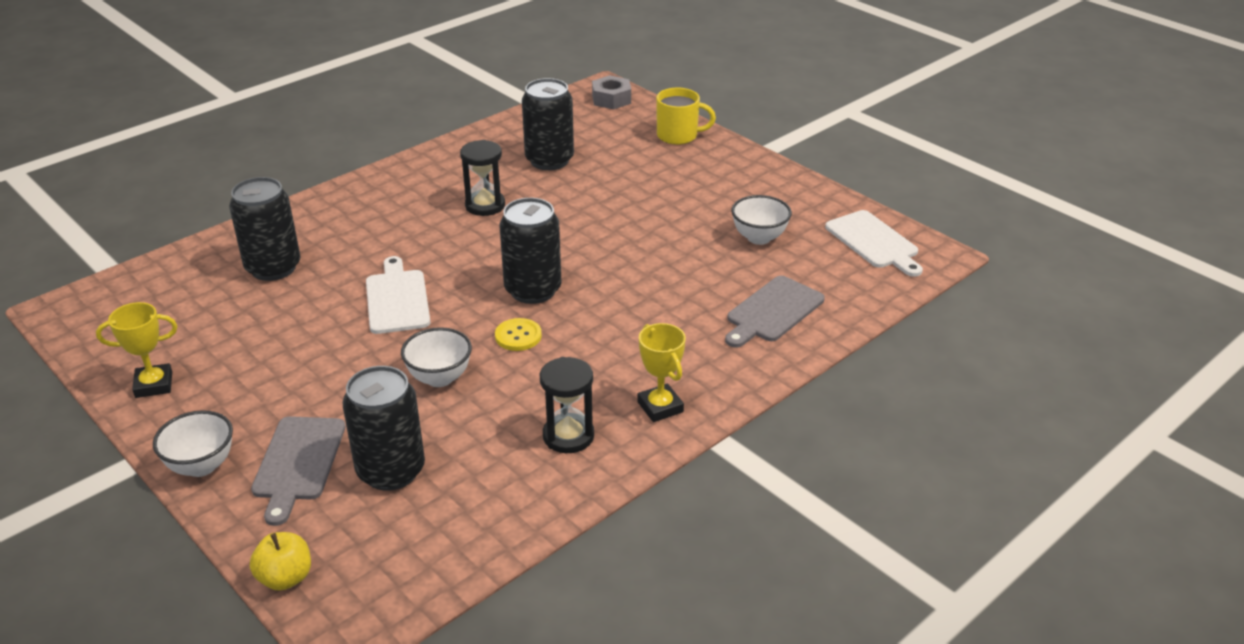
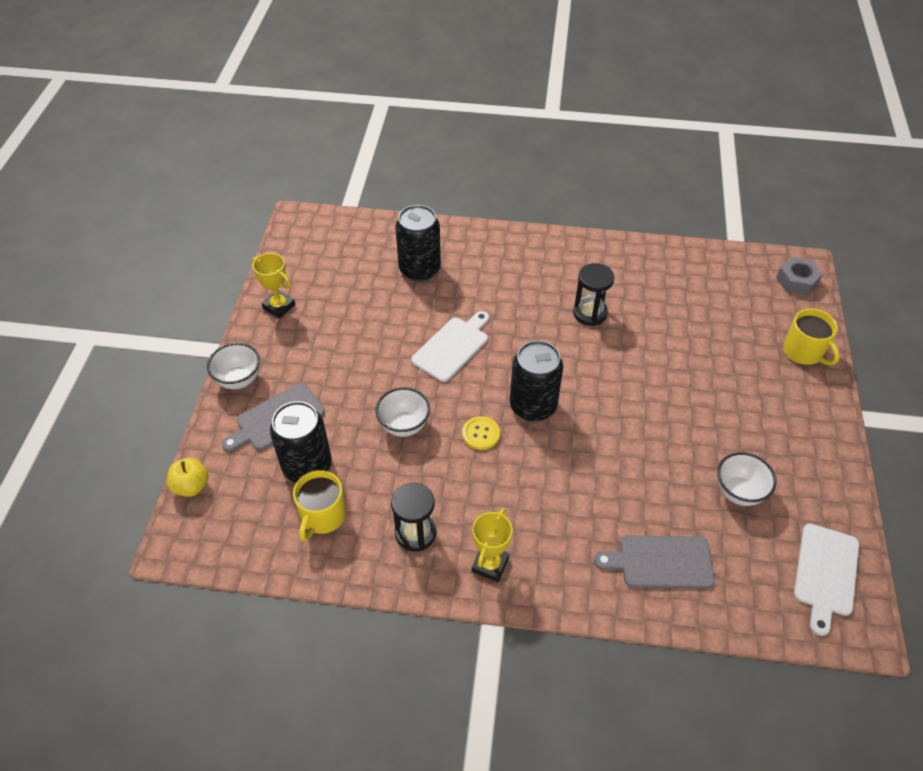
camera: 50 degrees right, 15 degrees up
black can [522,78,574,170] -> none
none -> yellow mug [293,470,346,541]

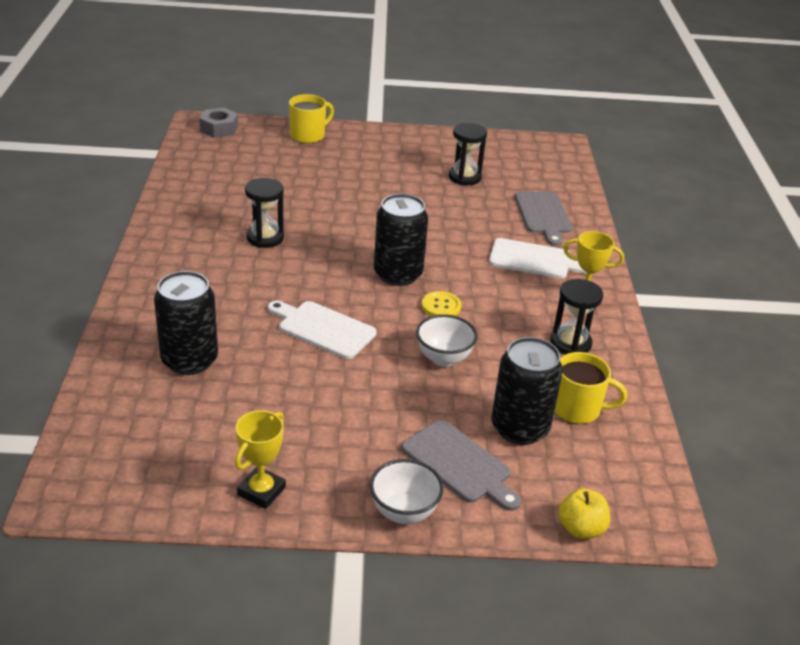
camera: 100 degrees left, 15 degrees down
white bowl [717,452,776,506] -> black hourglass [449,123,487,185]
white cutting board [794,524,859,636] -> white cutting board moved to [489,238,587,279]

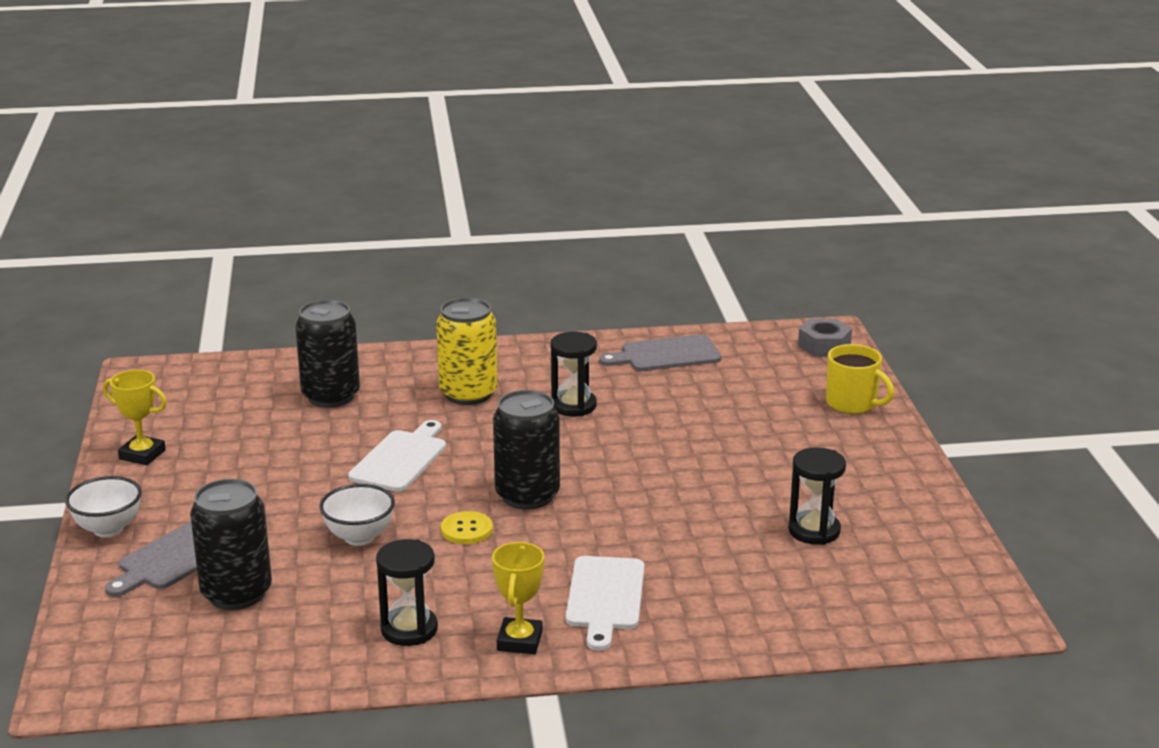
camera: 85 degrees right, 10 degrees down
grey cutting board [515,192,572,246] -> grey cutting board moved to [599,334,721,371]
yellow mug [554,352,627,424] -> none
yellow apple [558,488,610,539] -> none
none -> yellow can [436,297,498,405]

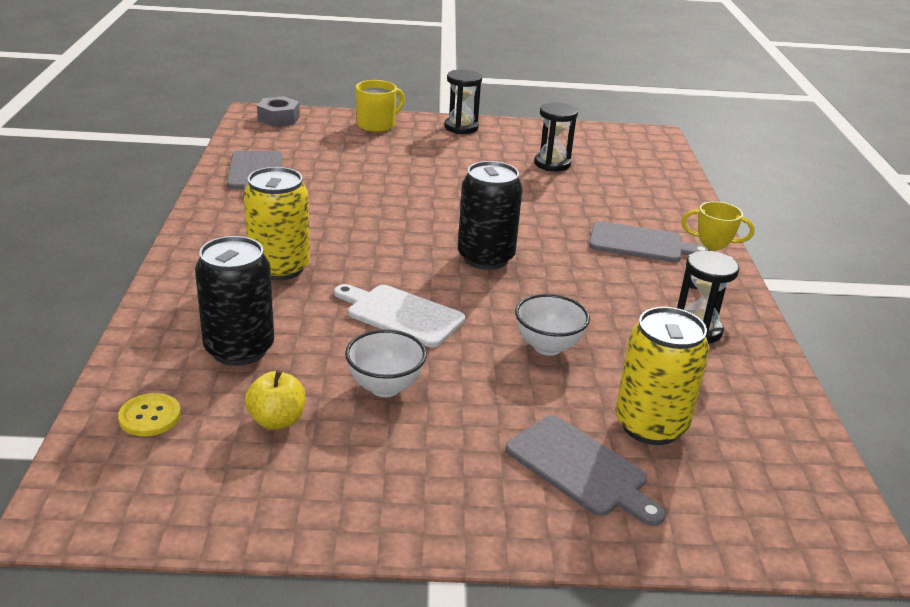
camera: 85 degrees left, 5 degrees up
white bowl [65,476,142,537] -> white bowl moved to [345,329,427,397]
yellow trophy [103,370,167,465] -> none
black can [190,479,272,610] -> yellow can [615,307,710,445]
yellow button [441,511,493,544] -> yellow button moved to [118,393,181,436]
black hourglass [551,332,597,416] -> black hourglass moved to [444,70,482,134]
white cutting board [565,556,644,651] -> grey cutting board [589,221,709,262]
none -> yellow apple [245,370,305,430]

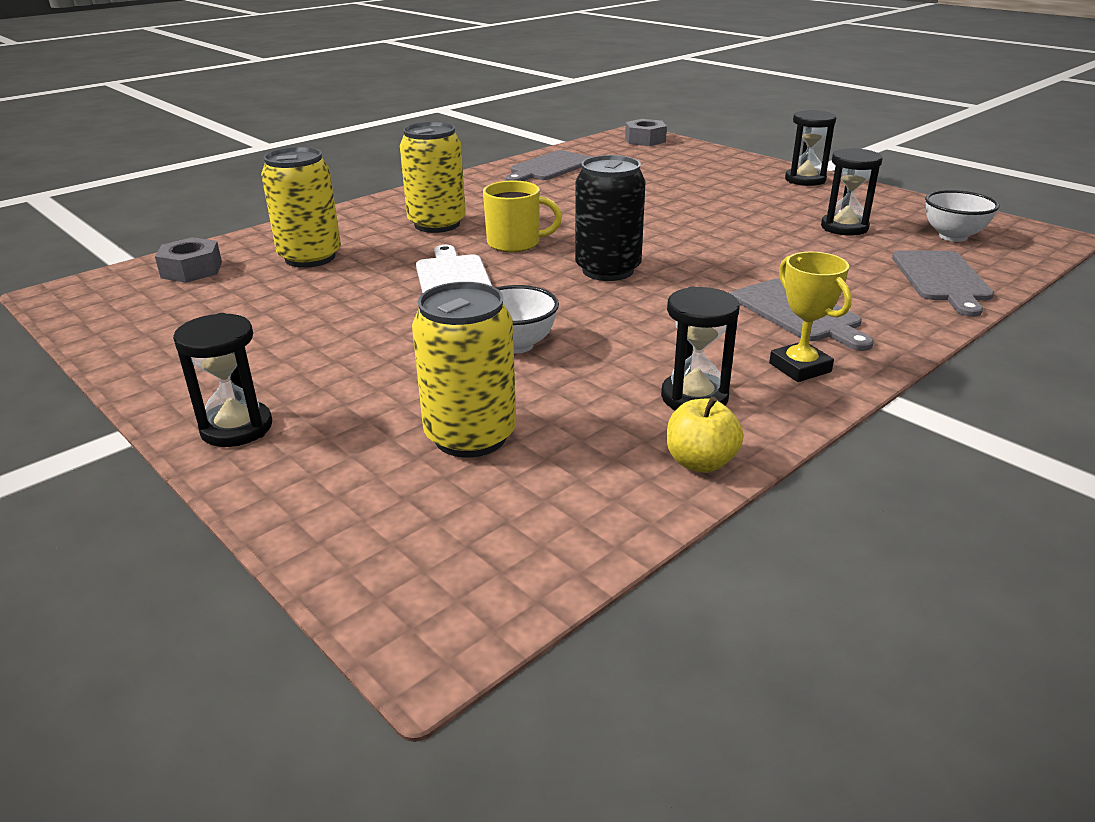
camera: 50 degrees right, 0 degrees up
yellow button [118,393,181,436] -> grey nut [155,237,222,283]
black can [195,236,274,366] -> yellow can [261,147,341,268]
yellow apple [245,370,305,430] -> yellow apple moved to [667,396,744,473]
white bowl [345,329,427,397] -> white bowl moved to [925,190,999,242]
yellow mug [356,80,405,132] -> yellow mug moved to [483,181,562,252]
grey cutting board [505,415,666,526] -> grey cutting board moved to [892,250,994,317]
none -> black hourglass [173,313,272,447]

